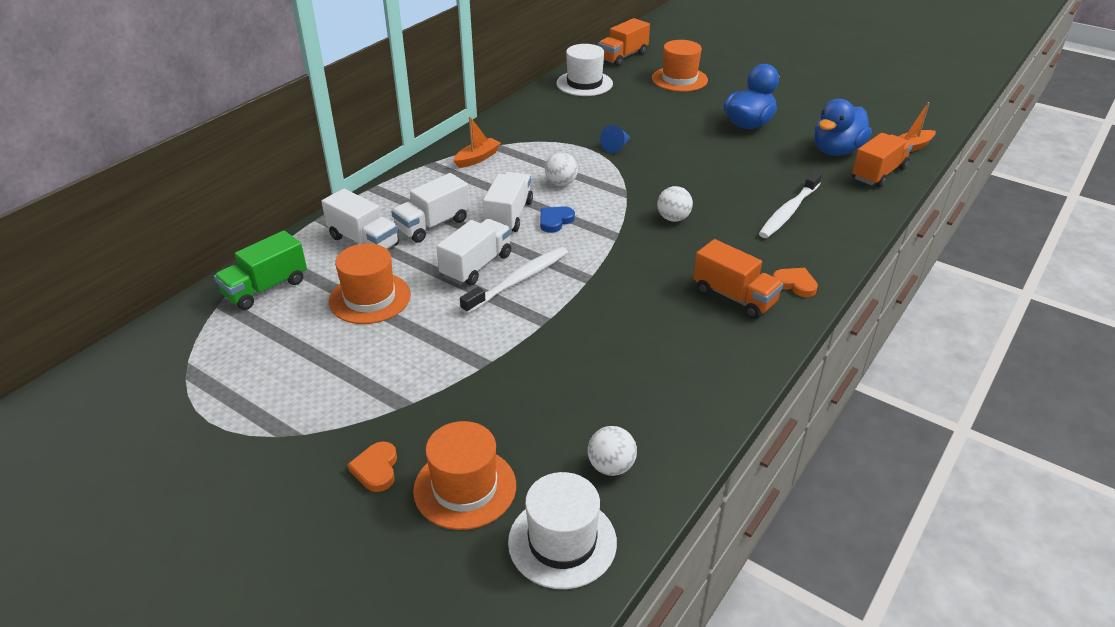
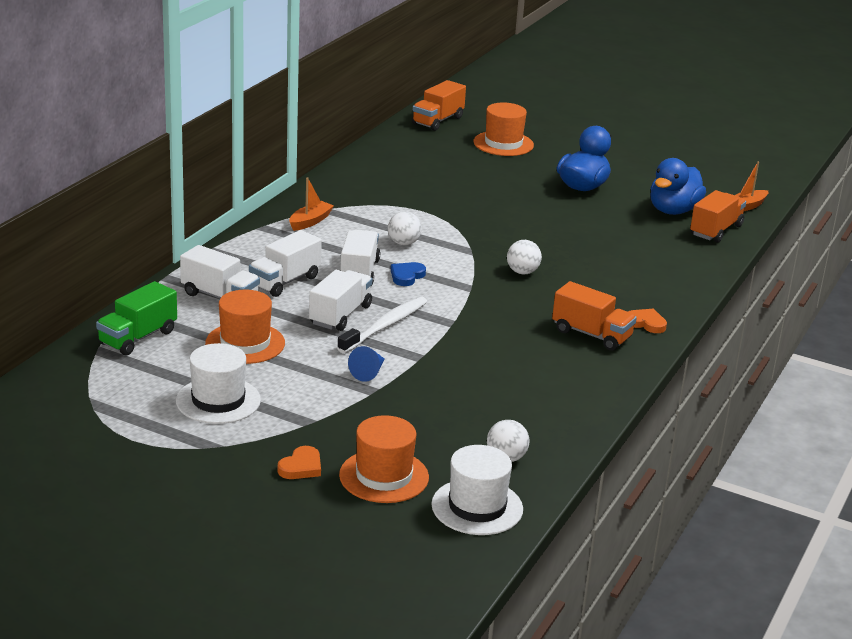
camera: 10 degrees left, 10 degrees down
orange heart [347,441,397,492] -> orange heart turned 135 degrees counterclockwise [278,446,321,479]
white hat [556,44,613,96] -> white hat moved to [176,343,261,424]
blue cone [600,125,630,153] -> blue cone moved to [348,346,385,382]
white toothbrush [759,171,822,238] -> none

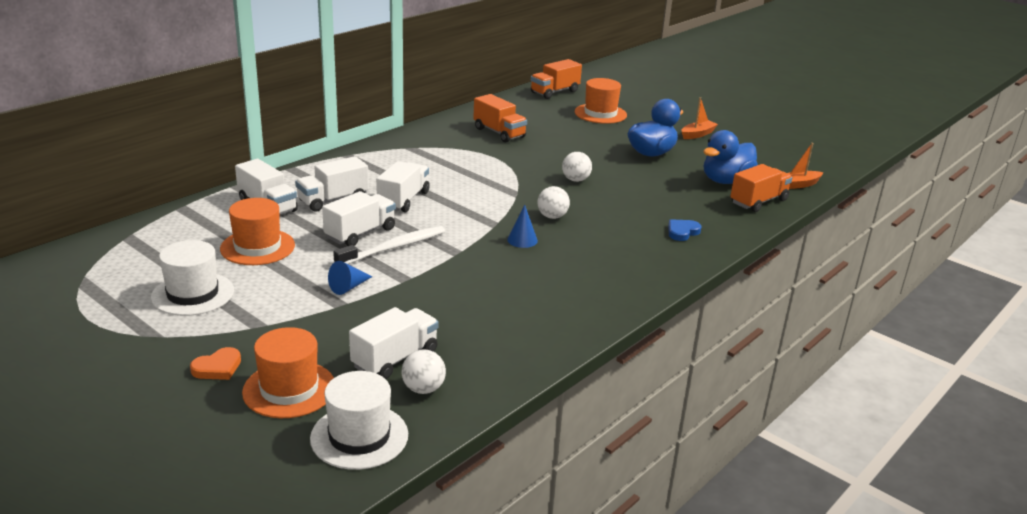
camera: 15 degrees right, 0 degrees up
green truck [96,281,177,355] -> none
orange boat [289,177,334,231] -> orange boat moved to [682,97,718,139]
white ball [388,211,422,245] -> white ball moved to [562,152,592,182]
blue heart [391,262,426,286] -> blue heart moved to [668,219,701,241]
orange truck [552,281,637,351] -> orange truck moved to [473,94,527,142]
orange heart [628,309,667,333] -> none
none -> white truck [349,307,439,379]
none -> blue cone [507,205,538,248]

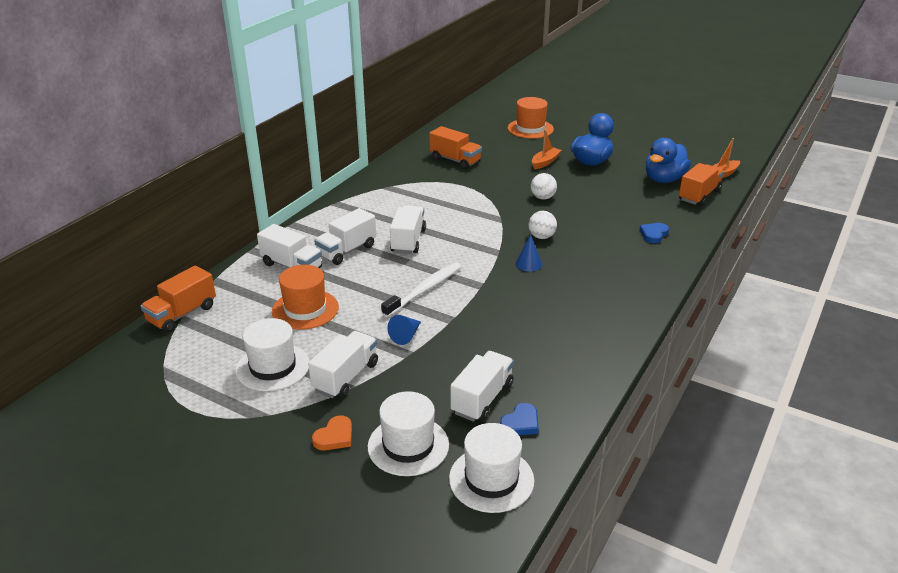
camera: 10 degrees left, 5 degrees up
orange hat [242,327,334,418] -> white hat [367,391,449,476]
white truck [322,191,396,246] -> white truck moved to [308,331,378,398]
white ball [402,349,446,394] -> blue heart [500,403,539,435]
orange truck [531,59,582,99] -> orange truck moved to [141,265,216,332]
orange boat [682,97,718,139] -> orange boat moved to [532,130,561,169]

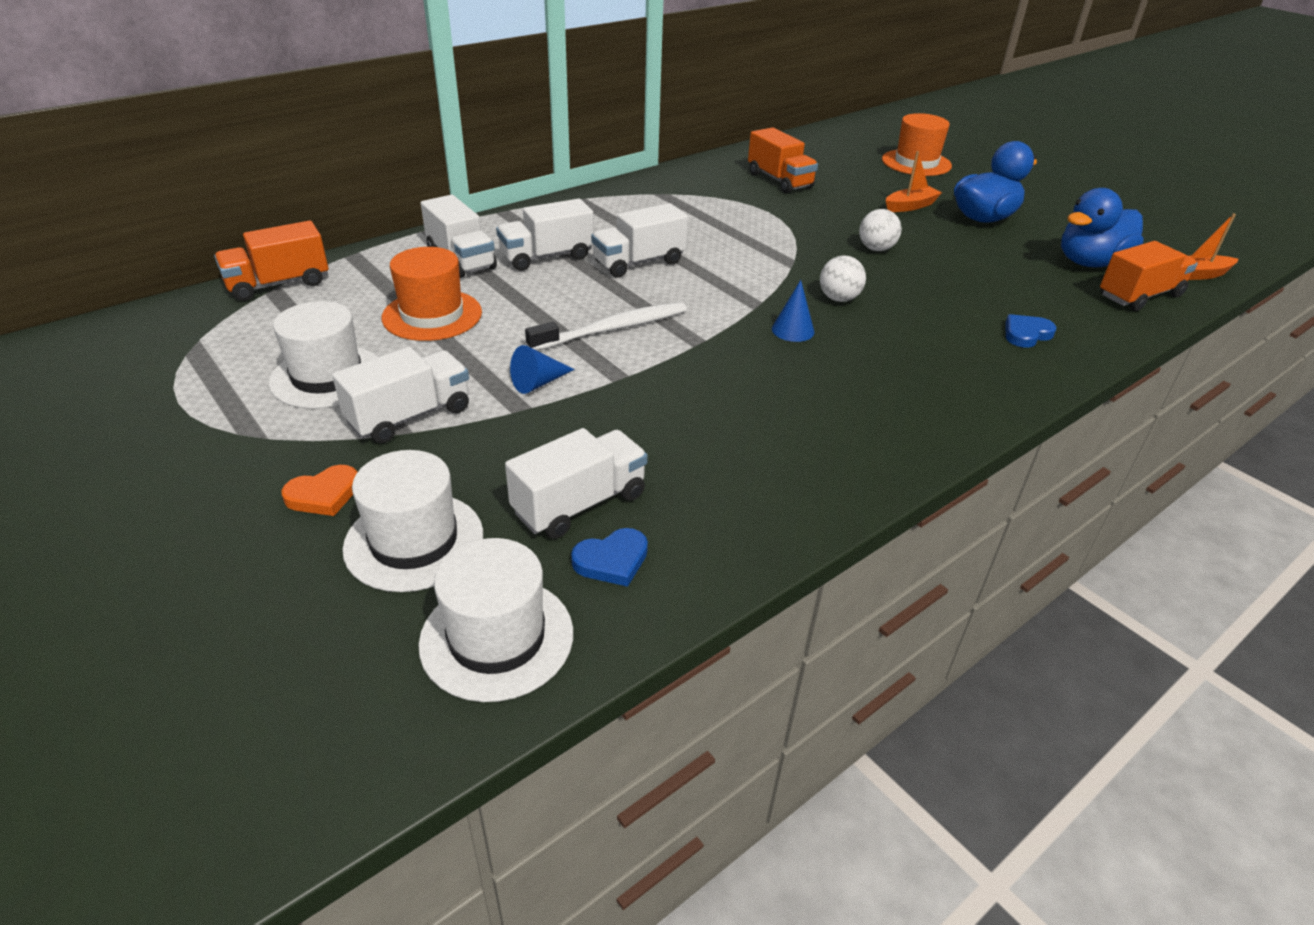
camera: 20 degrees right, 5 degrees up
white truck [390,206,426,254] -> white truck turned 150 degrees counterclockwise [591,203,688,277]

